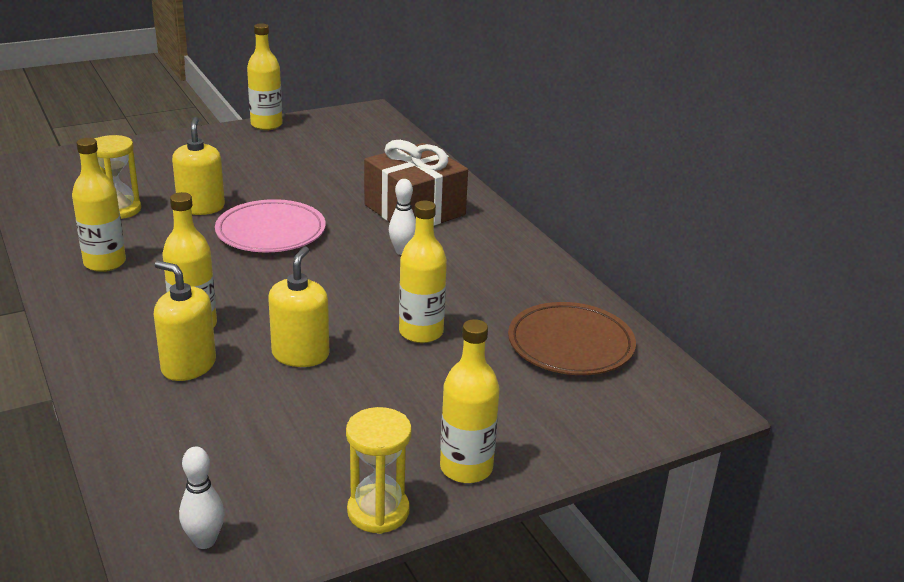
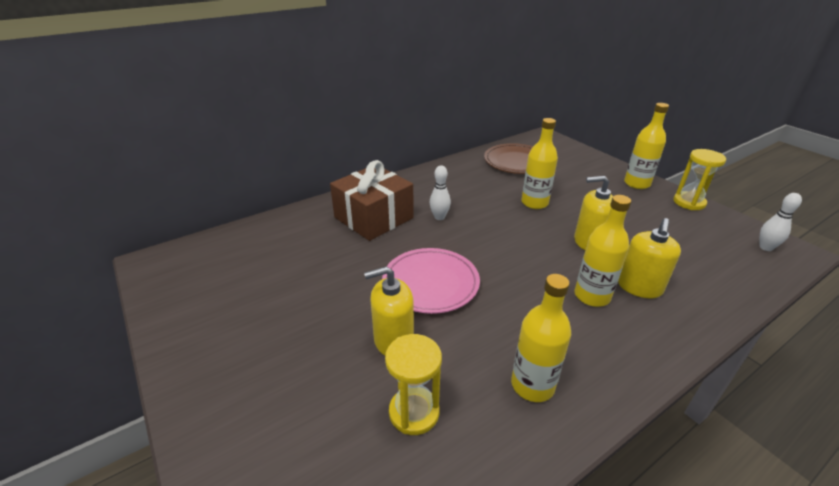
camera: 95 degrees left, 5 degrees up
yellow bottle [247,23,283,130] -> none

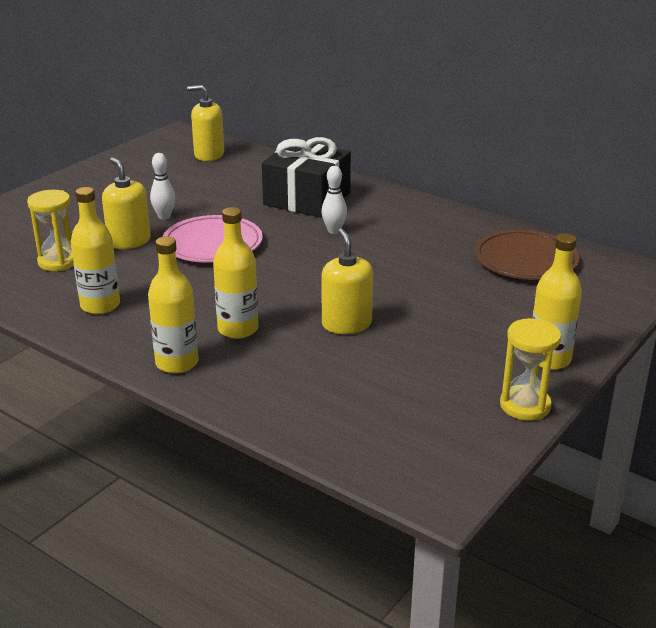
camera: 70 degrees right, 5 degrees down
brown gift [330,160,414,241] -> black gift [262,137,351,218]
yellow bottle [521,118,558,209] -> yellow bottle moved to [148,236,199,374]
yellow soap dispenser [618,218,681,298] -> yellow soap dispenser moved to [187,85,224,161]
white bowling pin [760,193,802,251] -> white bowling pin moved to [150,153,175,220]

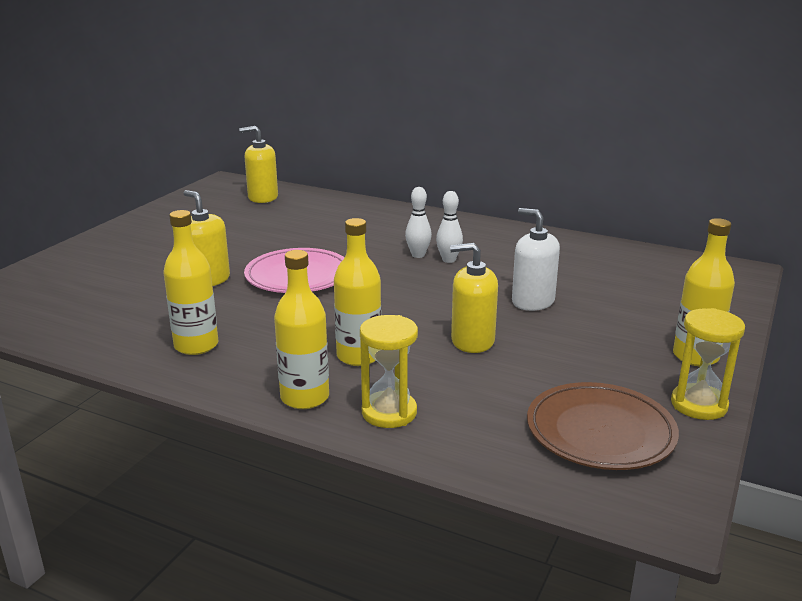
camera: 10 degrees left, 5 degrees down
yellow hourglass [27,190,74,271] -> yellow hourglass moved to [360,315,418,428]
white bowling pin [150,153,175,220] -> white bowling pin moved to [436,191,463,263]
black gift [262,137,351,218] -> none
yellow soap dispenser [322,229,373,334] -> yellow soap dispenser turned 60 degrees counterclockwise [450,243,498,353]
brown plate [474,230,579,280] -> brown plate moved to [527,382,679,470]
none -> white soap dispenser [512,208,560,311]

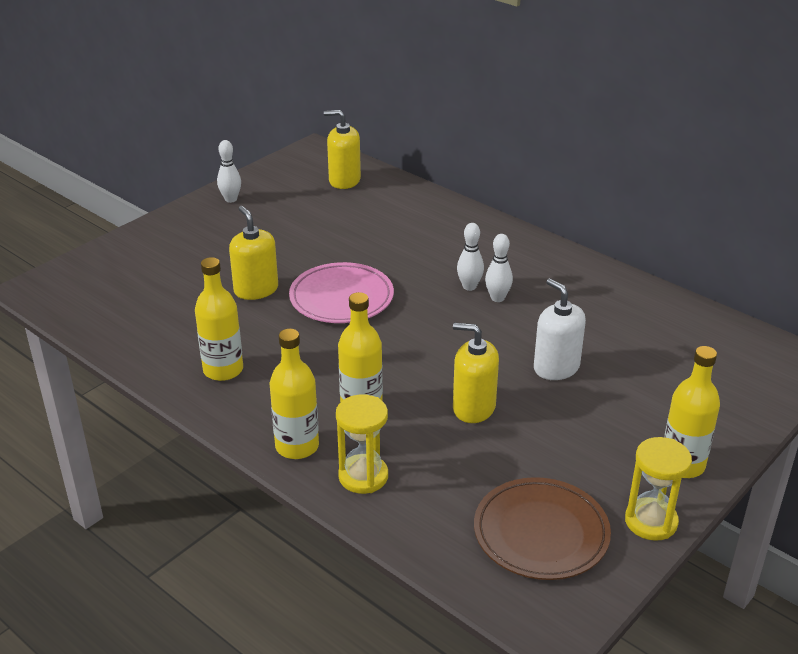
camera: 15 degrees right, 10 degrees up
none -> white bowling pin [217,140,241,203]

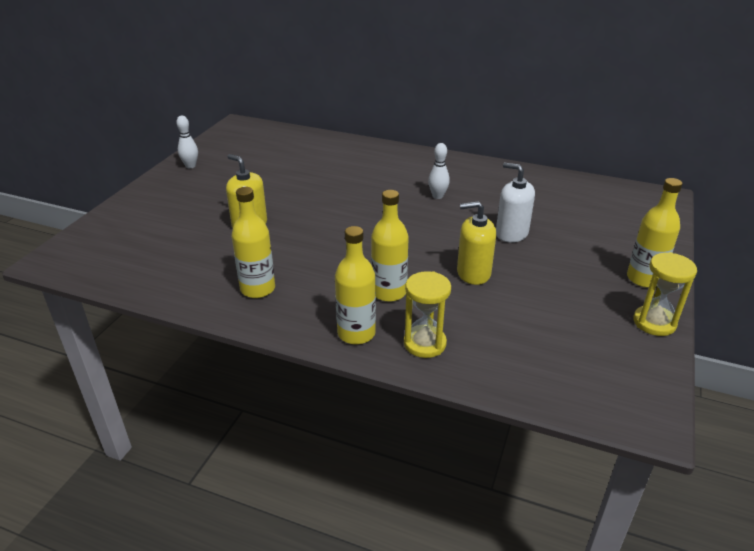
camera: 20 degrees left, 0 degrees up
pink plate [289,262,394,323] -> none
yellow soap dispenser [324,110,361,189] -> none
white bowling pin [457,223,484,291] -> none
brown plate [474,477,611,580] -> none

